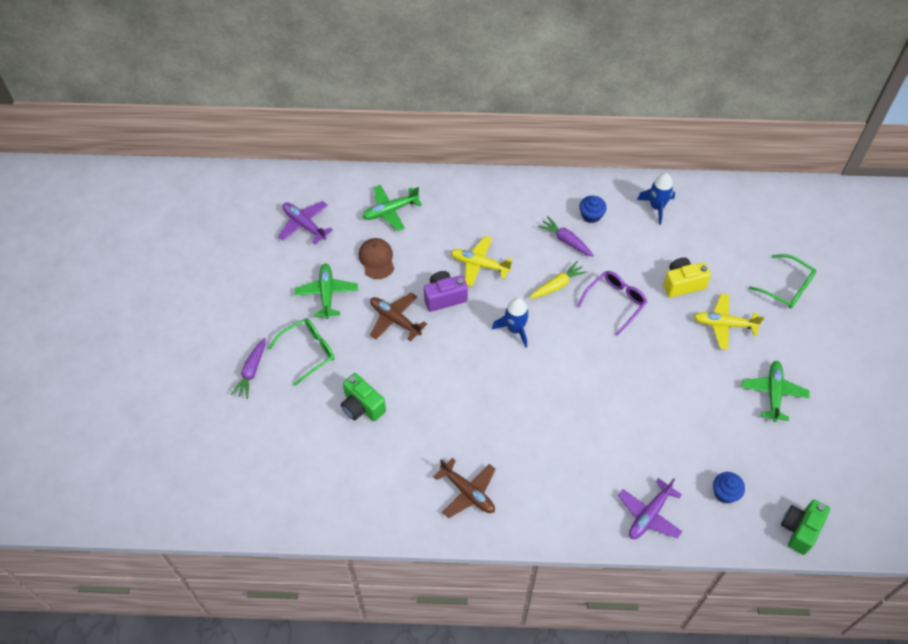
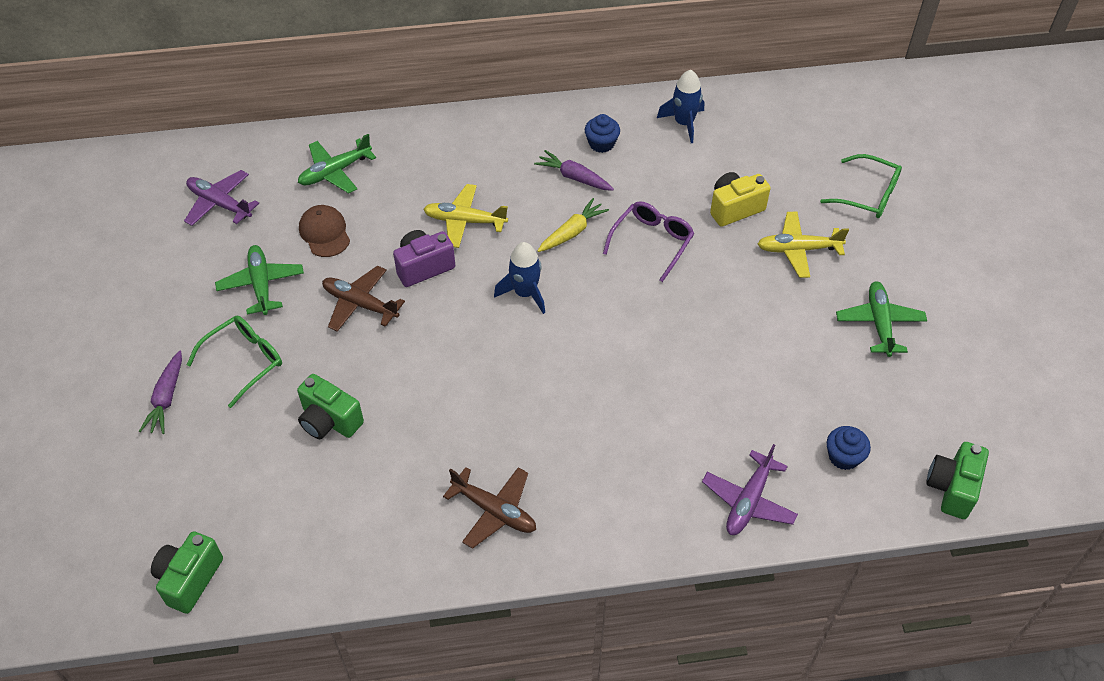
camera: 10 degrees left, 5 degrees down
none -> green camera [151,531,223,614]

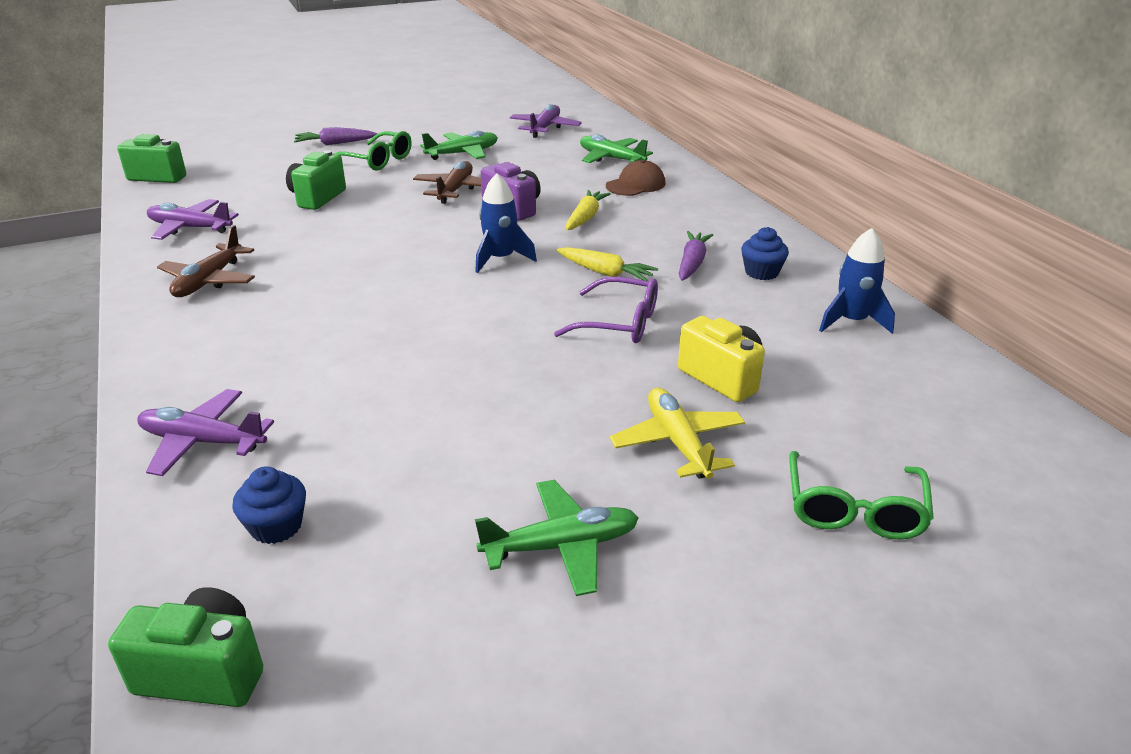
camera: 75 degrees right, 20 degrees down
brown cap [299,205,350,257] -> brown cap moved to [606,160,665,196]
yellow plane [423,184,508,248] -> yellow carrot [566,190,611,230]
none -> purple plane [147,199,239,240]

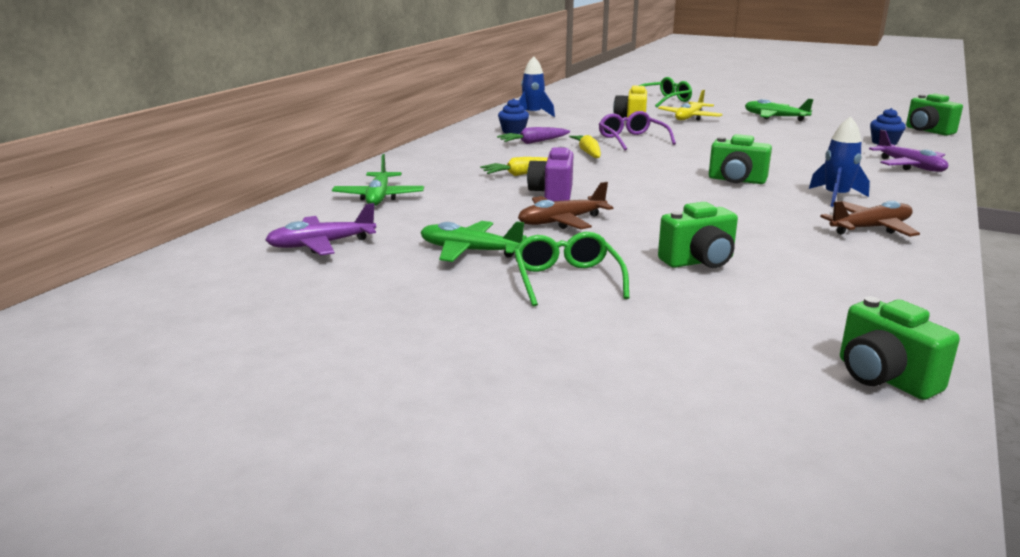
camera: 130 degrees left, 10 degrees down
purple plane [147,199,239,240] -> none
purple carrot [294,127,377,145] -> none
blue rocket [475,173,537,273] -> blue rocket moved to [809,116,870,207]
brown cap [606,160,665,196] -> none
none -> green camera [709,134,772,184]

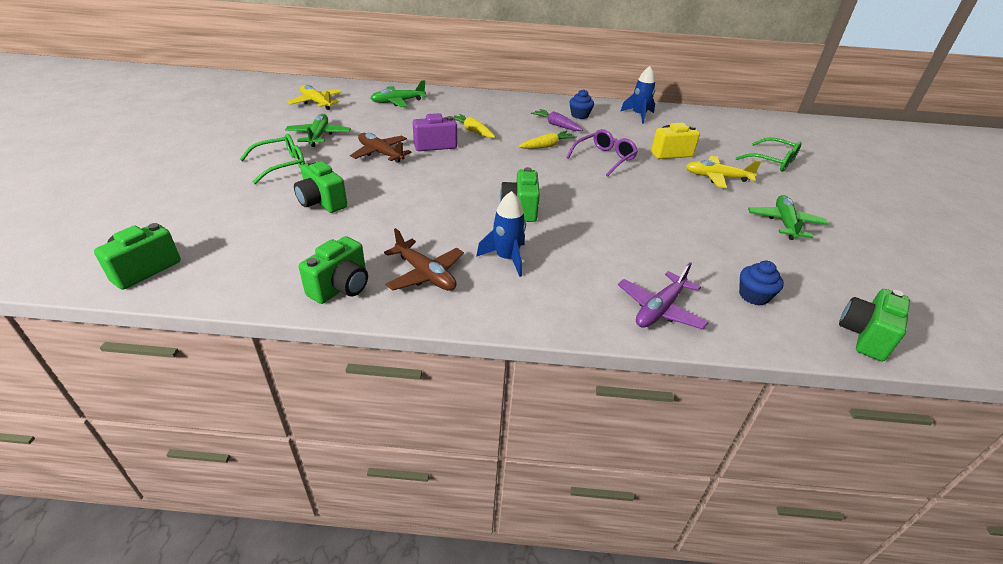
camera: 65 degrees right, 15 degrees up
purple plane [265,203,376,255] -> yellow plane [287,85,342,110]
none -> green camera [299,236,368,304]

